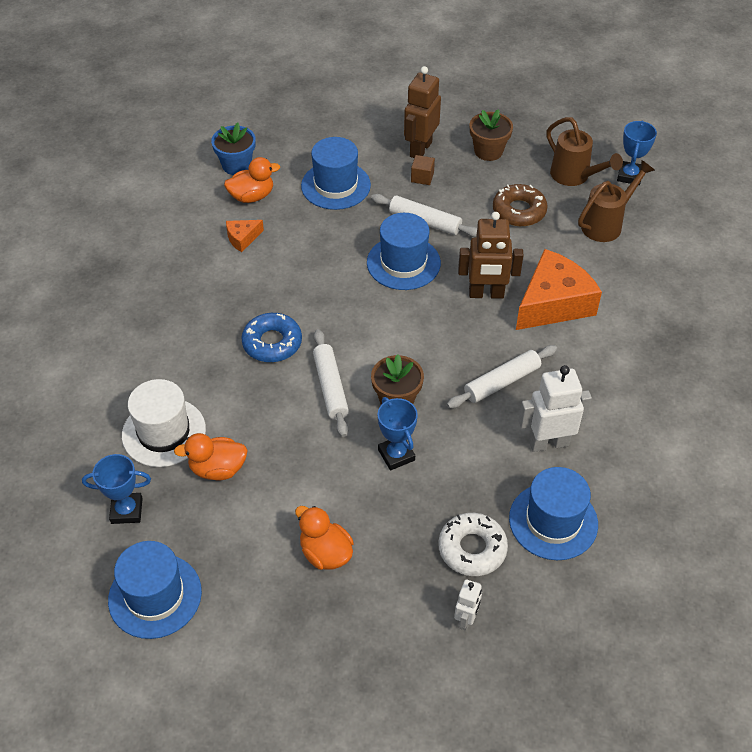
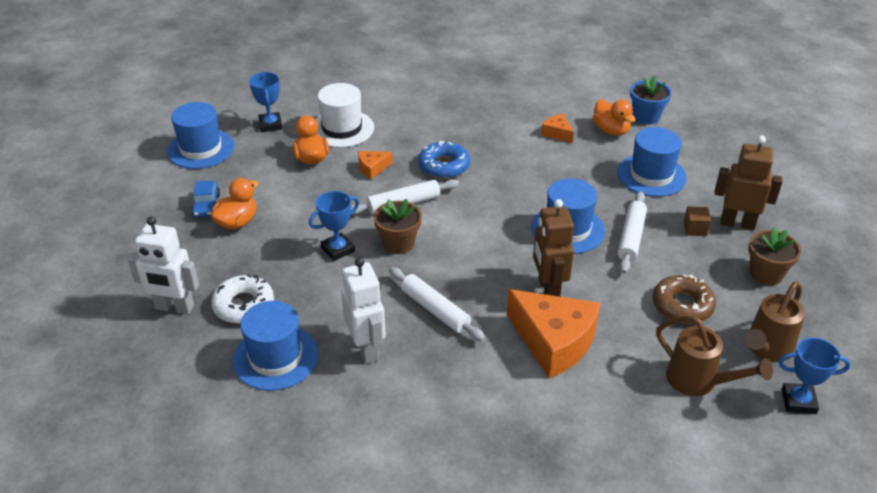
camera: 80 degrees right, 10 degrees down
white robot [454,579,482,631] -> white robot [127,216,199,314], size x1.80
none -> blue car [191,180,220,217]
none -> orange cheese [358,151,393,180]

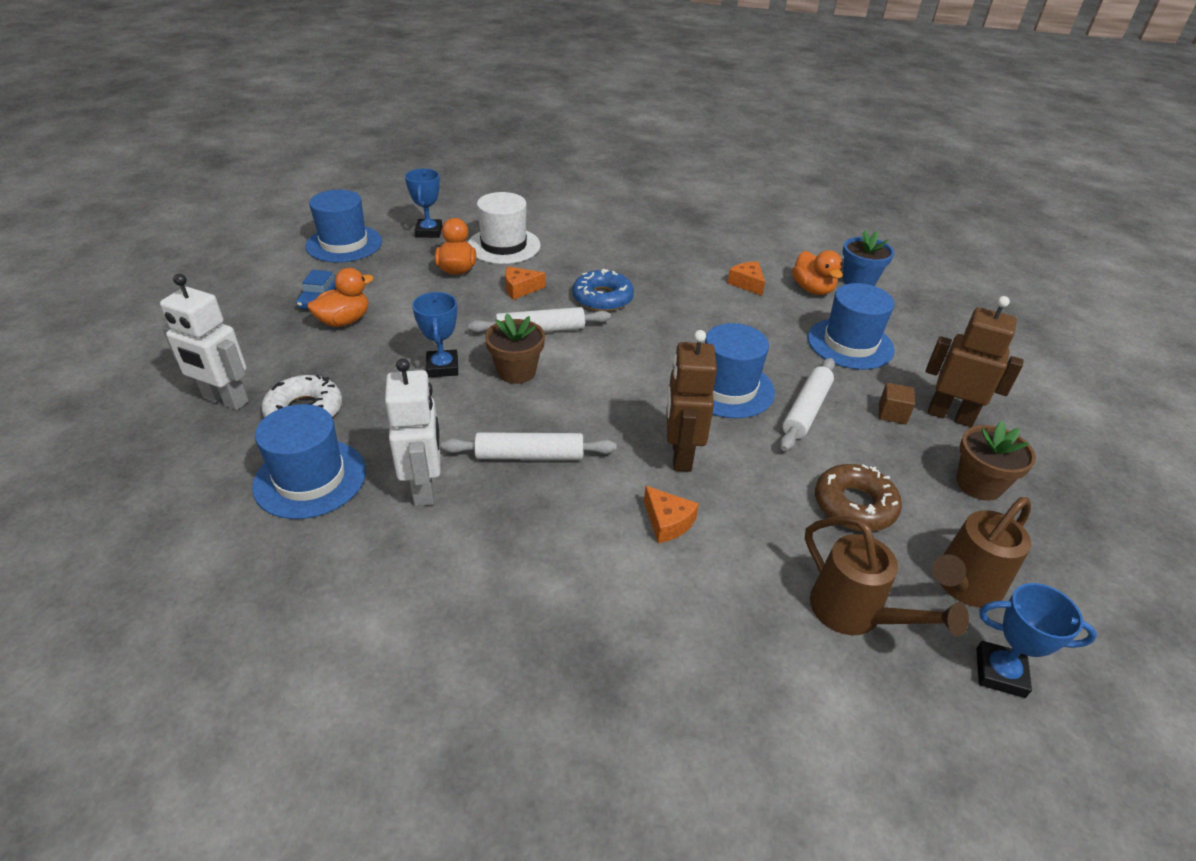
camera: 10 degrees right, 0 degrees up
blue trophy [309,191,359,261] -> blue trophy turned 75 degrees counterclockwise [412,292,458,378]
white rolling pin [389,267,485,342] -> white rolling pin turned 60 degrees counterclockwise [441,432,617,460]
orange cheese [507,289,600,378] -> orange cheese [644,486,699,543], size x0.46

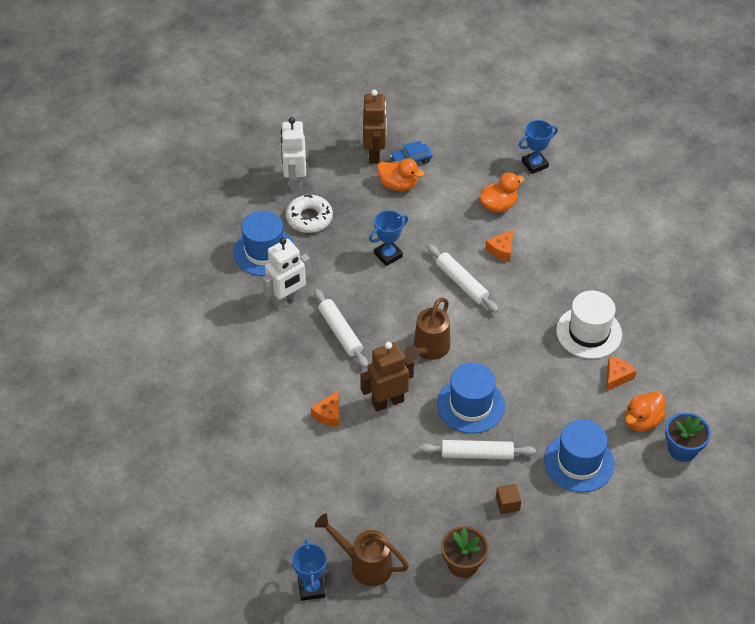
camera: 65 degrees right, 10 degrees up
blue hat [305,190,382,262] -> none
white hat [468,192,541,264] -> white hat moved to [556,291,622,359]
brown flower pot [485,313,545,384] -> none
orange cheese [505,267,546,300] -> orange cheese turned 105 degrees counterclockwise [485,230,513,262]
blue donut [572,269,634,311] -> none
brown watering can [805,516,969,636] -> brown watering can moved to [404,298,450,361]
brown donut [815,464,902,531] -> none
brown robot [926,296,1024,427] -> brown robot moved to [363,90,386,164]

